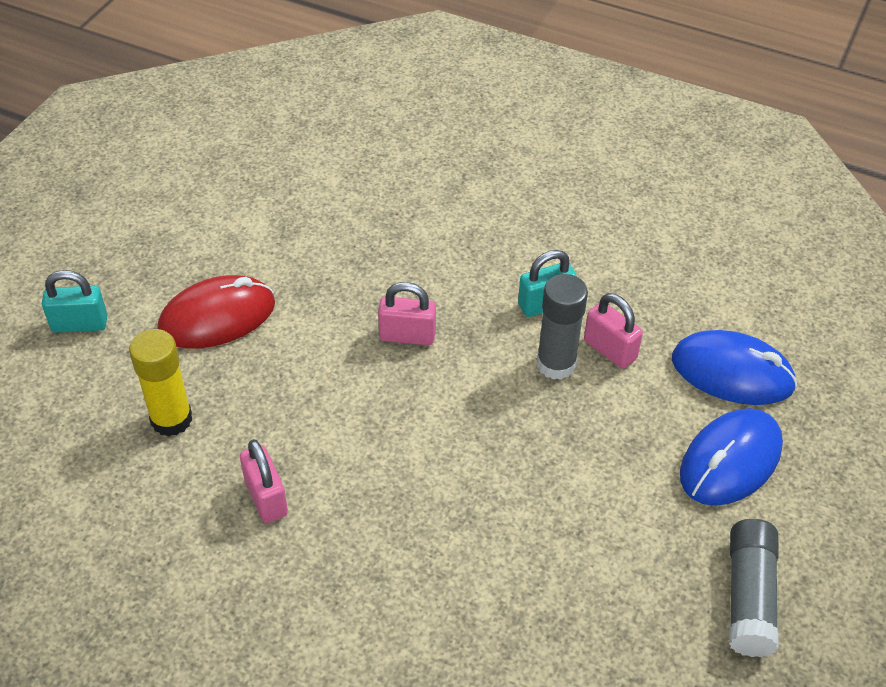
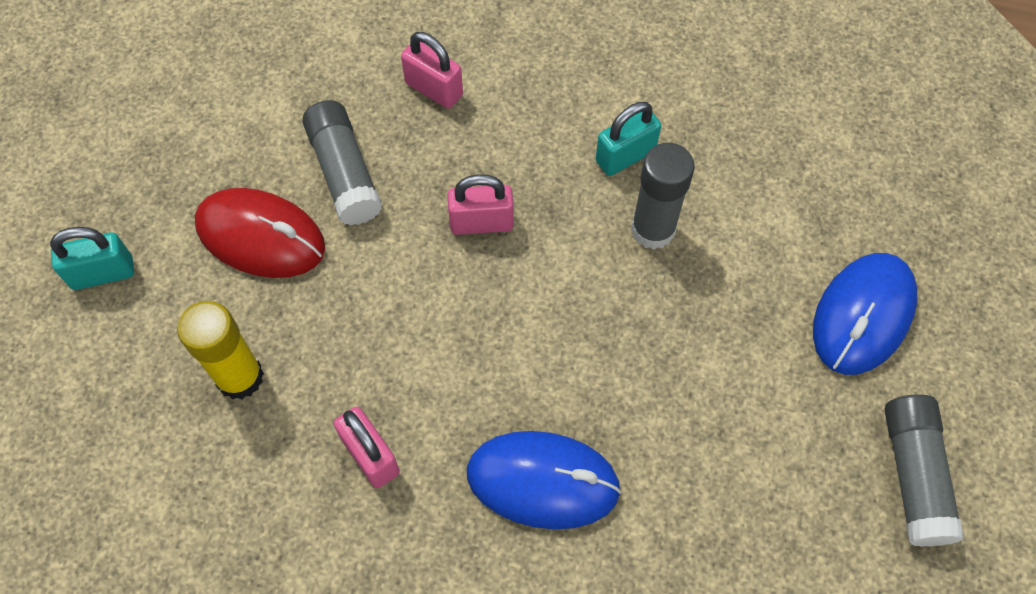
camera: 10 degrees left, 15 degrees up
red mouse [158,275,275,349] -> red mouse turned 60 degrees clockwise [195,188,325,278]
pink padlock [584,293,643,369] -> pink padlock moved to [401,32,463,109]
blue mouse [672,330,797,405] -> blue mouse moved to [467,431,621,529]
none -> grey glue stick [302,100,382,226]

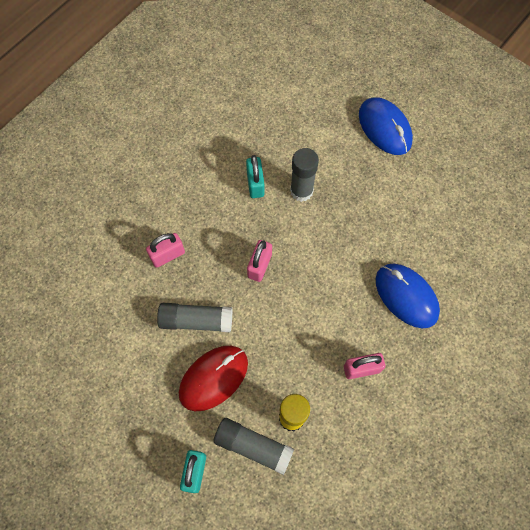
camera: 65 degrees left, 5 degrees up
blue mouse [467,431,621,529] -> blue mouse turned 75 degrees counterclockwise [376,264,440,328]
grey glue stick [885,394,964,547] -> grey glue stick moved to [213,418,294,475]

